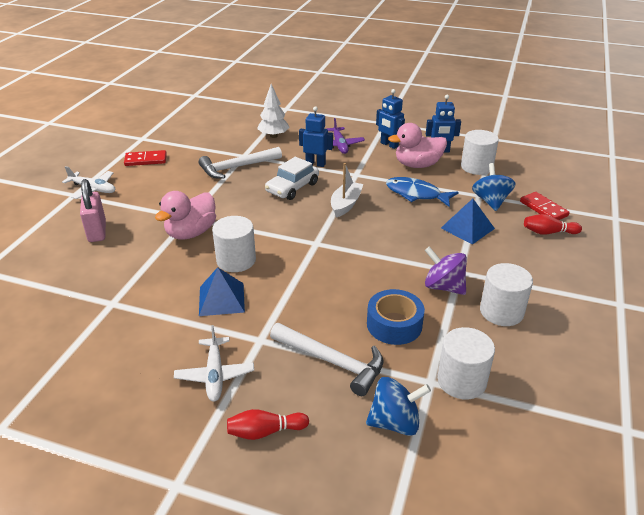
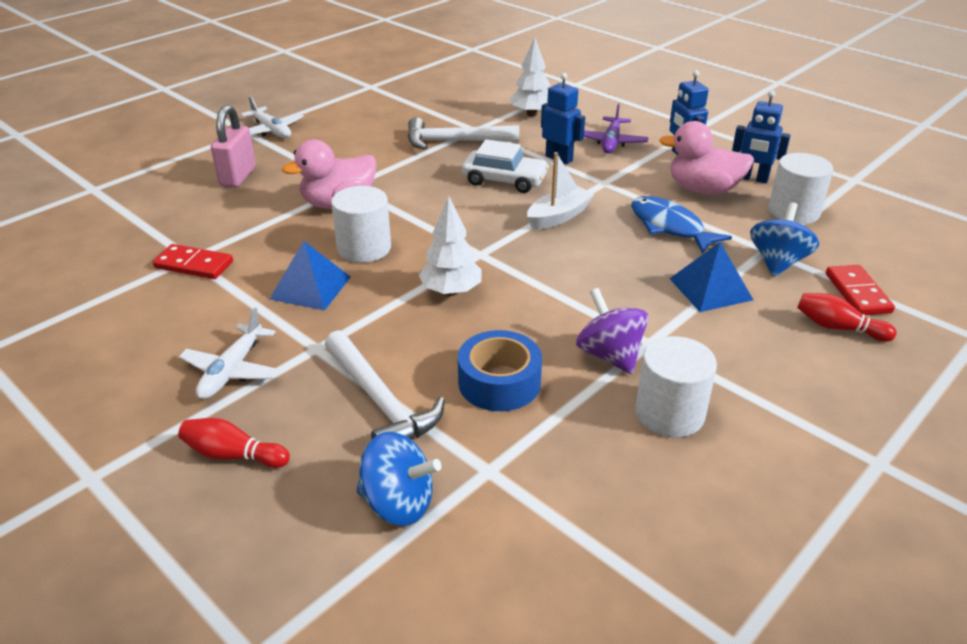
camera: 25 degrees right, 0 degrees up
red domino [124,150,167,166] -> red domino moved to [153,244,233,279]
white car [265,157,319,200] -> white car turned 135 degrees counterclockwise [462,139,549,193]
white cylinder [437,327,495,400] -> none
none -> white tree [419,196,482,296]

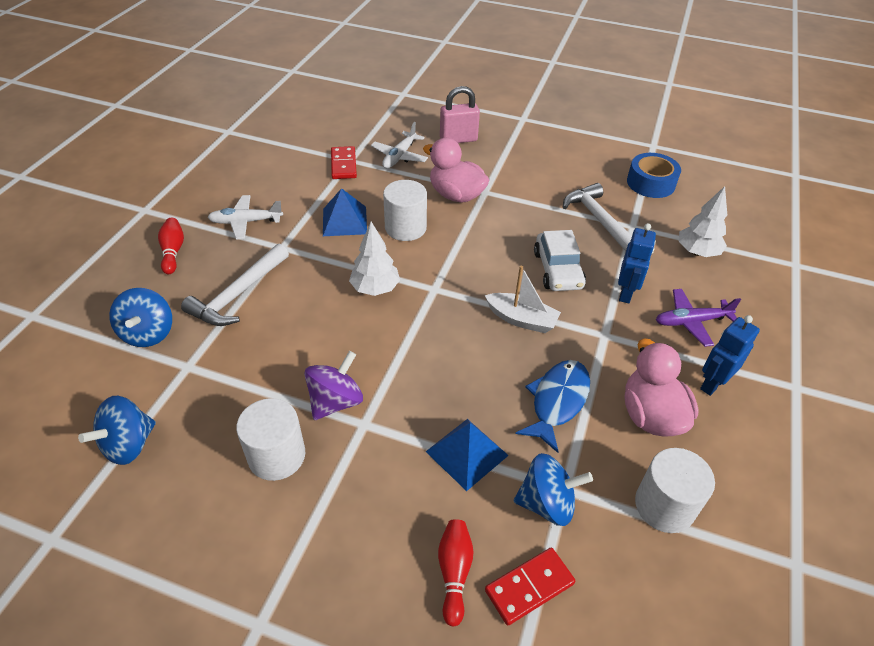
camera: 65 degrees right, 10 degrees up
white plane [240,96,304,138] -> white plane moved to [371,122,428,168]
blue tape [458,330,542,411] -> blue tape moved to [627,153,681,198]
blue robot [732,90,791,183] -> none
none -> blue spinning top [78,396,156,465]

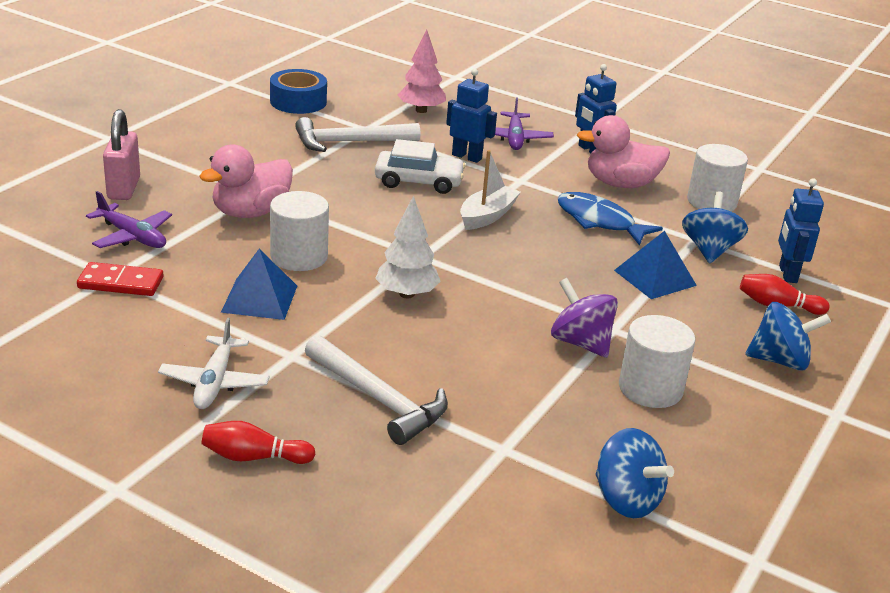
camera: 80 degrees left, 15 degrees down
blue spinning top [109,288,172,347] -> blue spinning top moved to [745,302,831,371]
white plane [371,122,428,168] -> purple plane [86,191,172,248]
red domino [485,548,575,626] -> blue robot [778,178,824,283]
white tree [679,186,727,257] -> pink tree [398,30,446,113]

